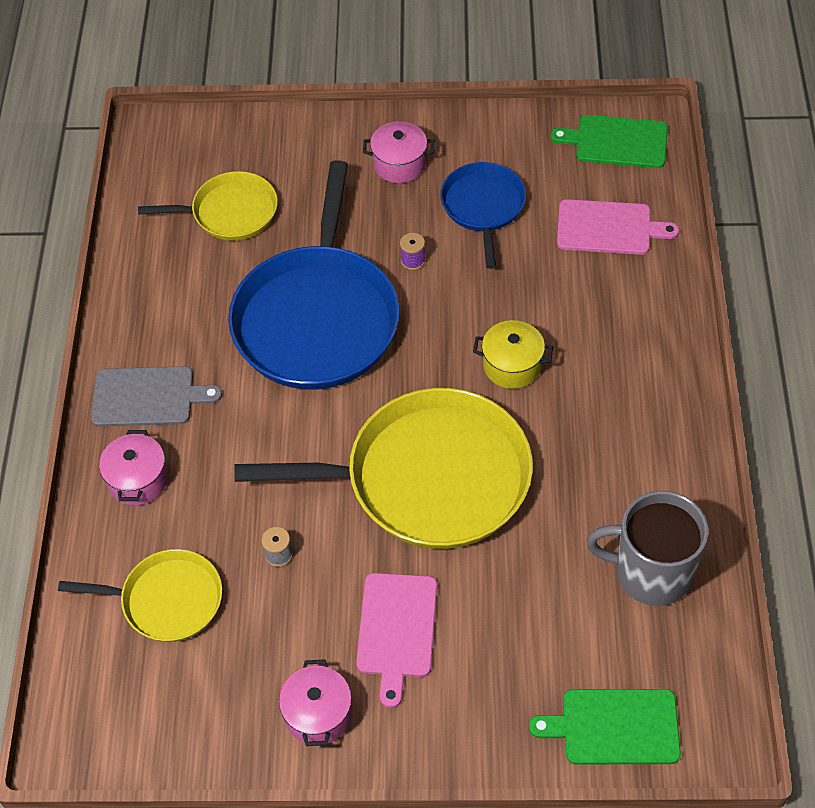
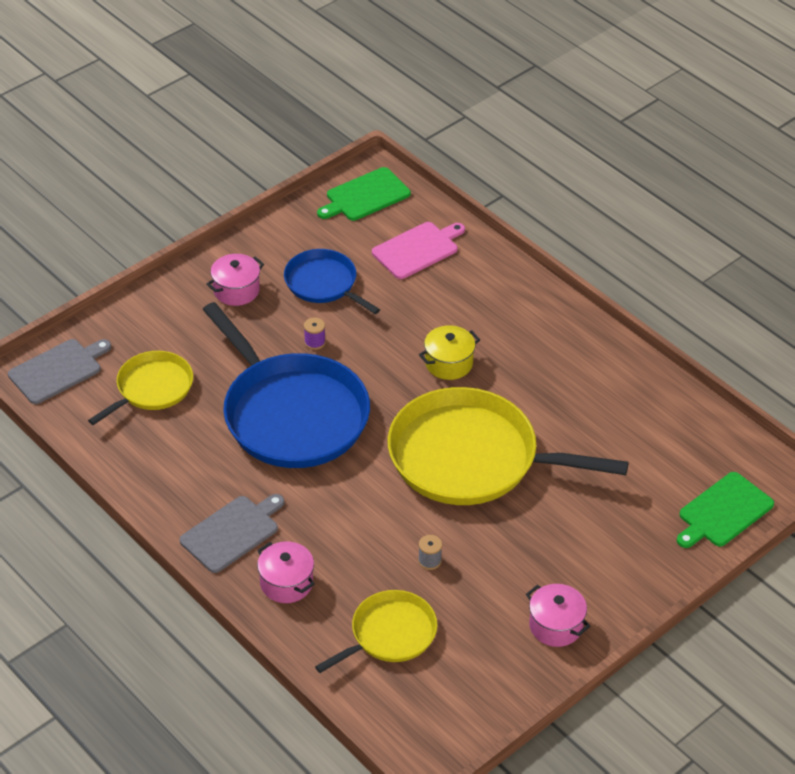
camera: 45 degrees left, 10 degrees down
yellow pan [235,388,533,549] -> yellow pan turned 120 degrees counterclockwise [388,387,629,505]
pink cutting board [356,573,437,708] -> none
grey mug [587,491,709,606] -> none
none -> grey cutting board [8,339,111,404]

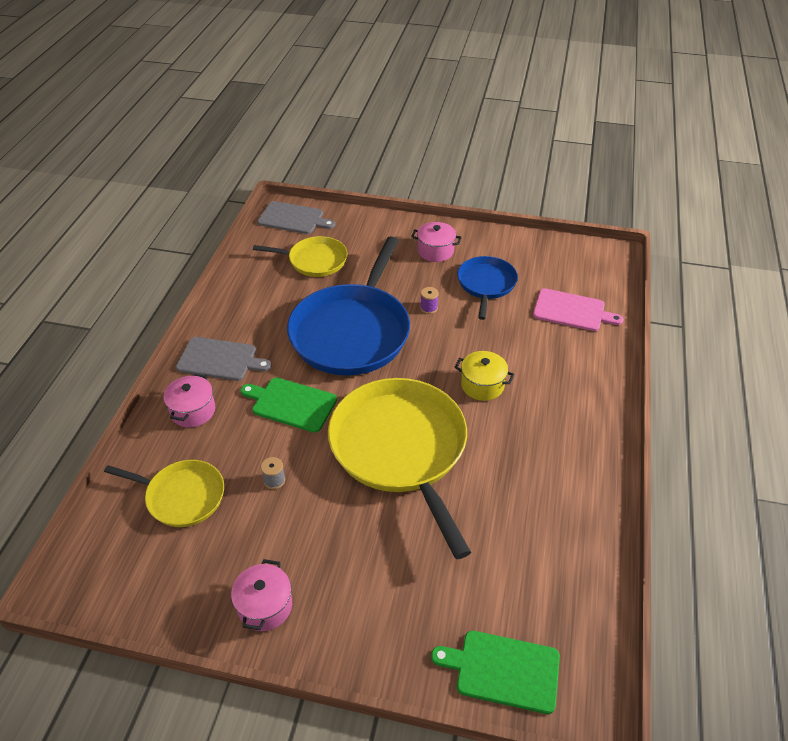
camera: 55 degrees right, 0 degrees up
green cutting board [317,167,411,221] -> green cutting board moved to [240,378,337,432]

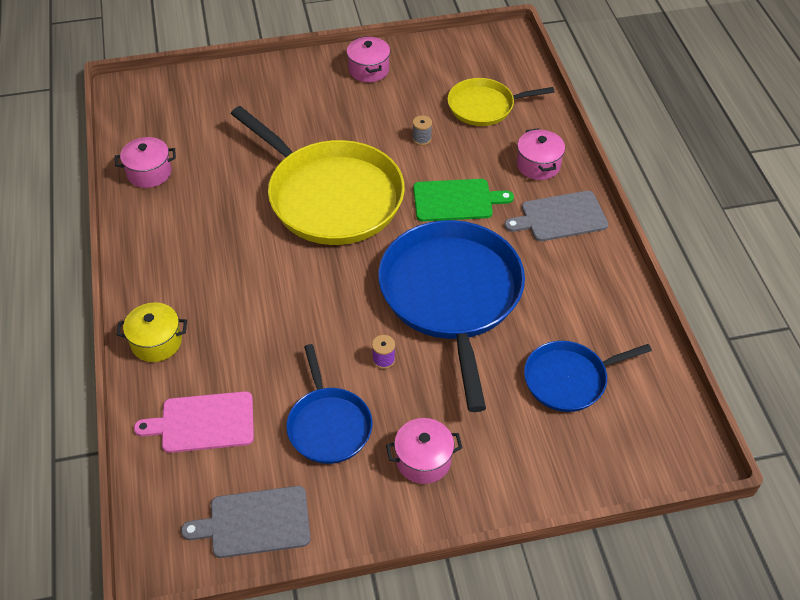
camera: 155 degrees right, 5 degrees up
yellow pan [253,236,348,277] -> blue pan [524,341,652,412]
grey cutting board [257,201,335,234] -> grey cutting board moved to [181,486,310,558]
green cutting board [431,631,560,714] -> none
yellow pot [454,351,515,401] -> yellow pot moved to [116,302,187,362]
none -> pink pot [115,137,176,188]

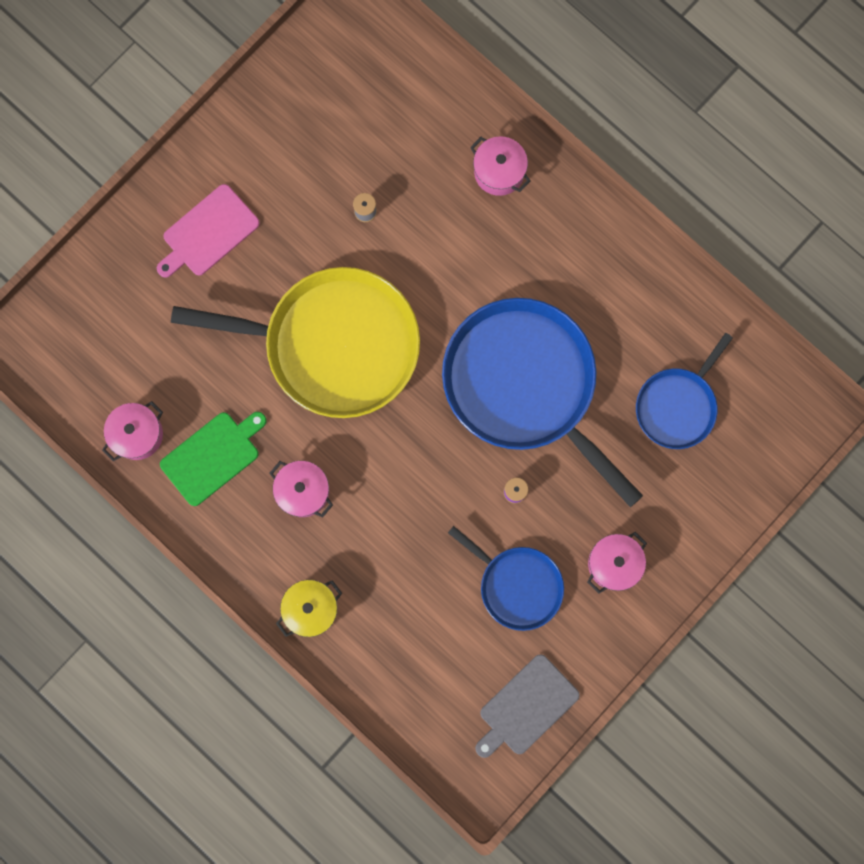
camera: 35 degrees left, 30 degrees up
pink cutting board [134,391,254,453] -> pink cutting board moved to [157,184,260,278]
pink pot [347,36,390,82] -> pink pot moved to [270,461,333,518]
green cutting board [413,179,514,222] -> green cutting board moved to [160,412,267,506]
yellow pan [448,78,554,126] -> none
grey cutting board [504,191,608,241] -> none

